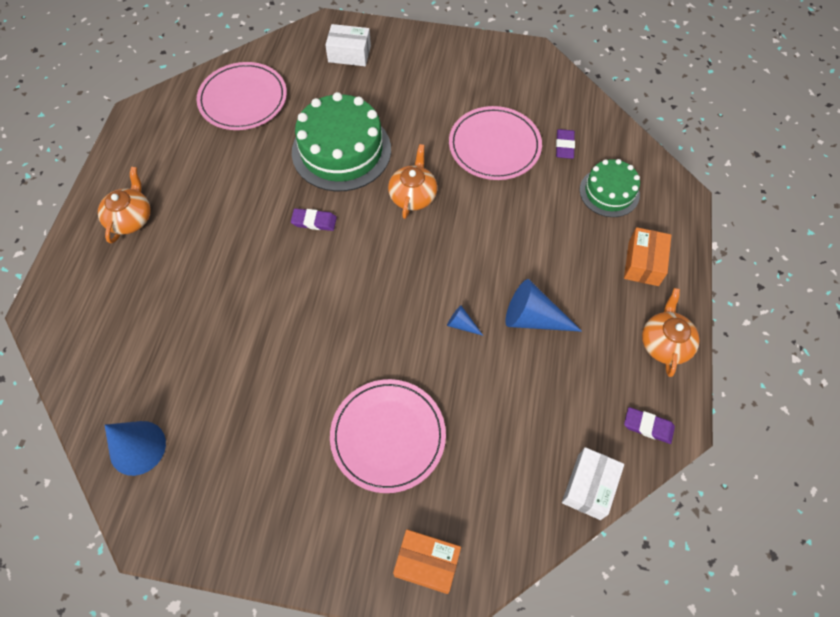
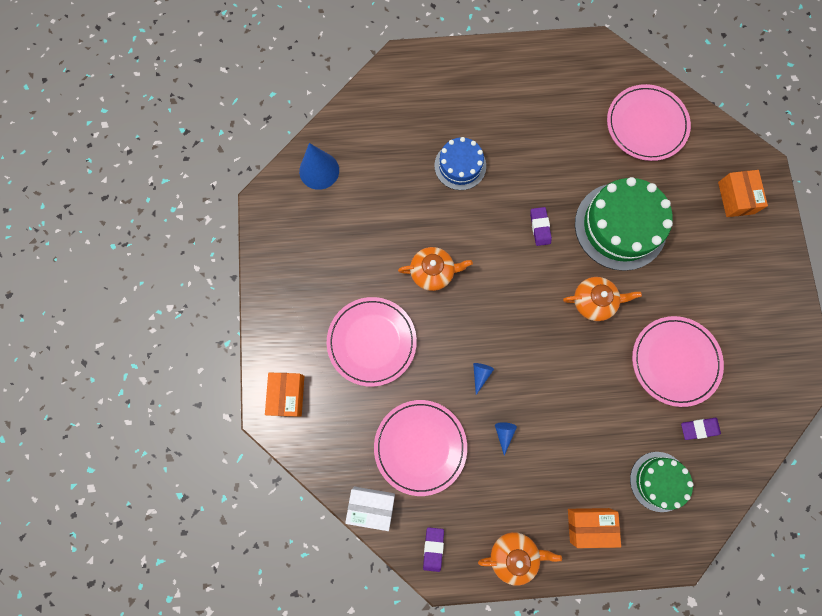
camera: 75 degrees right, 15 degrees up
orange teapot [98,167,151,244] -> orange teapot moved to [398,247,473,291]
white box [325,24,371,66] -> orange box [718,170,768,217]
blue cone [505,279,582,332] -> blue cone [495,422,517,456], size x0.49
none -> pink plate [374,400,467,496]
none -> blue cake [434,137,486,190]

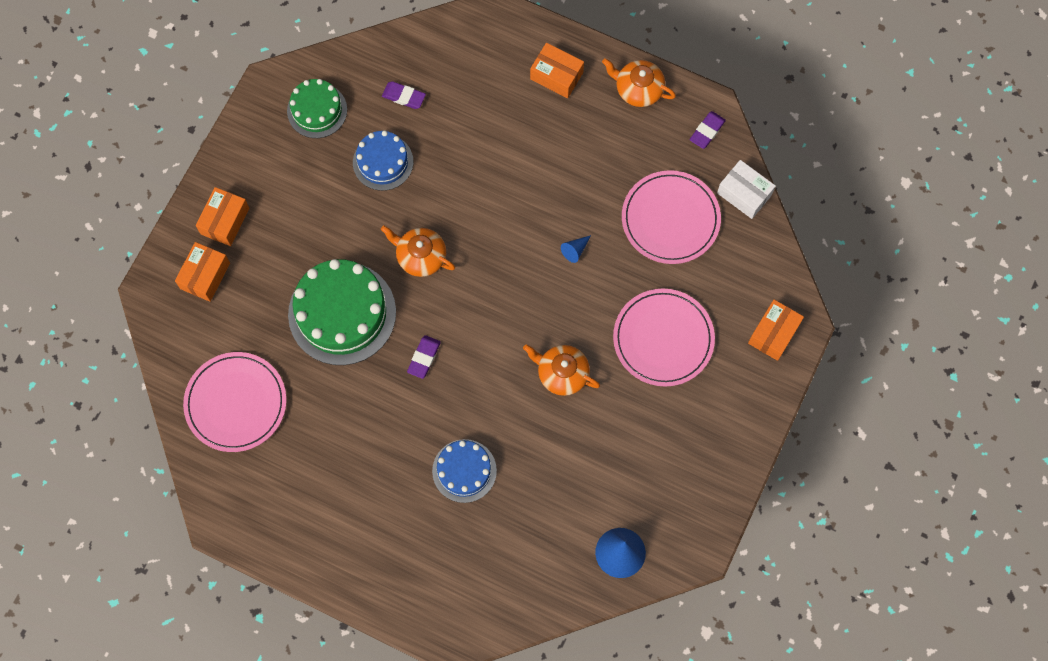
camera: 150 degrees left, 5 degrees down
blue cone [495,422,517,456] -> none
green cake [630,452,693,512] -> green cake moved to [287,79,347,138]
pink plate [632,316,724,407] -> blue cake [353,131,413,191]
none -> orange box [196,187,250,246]

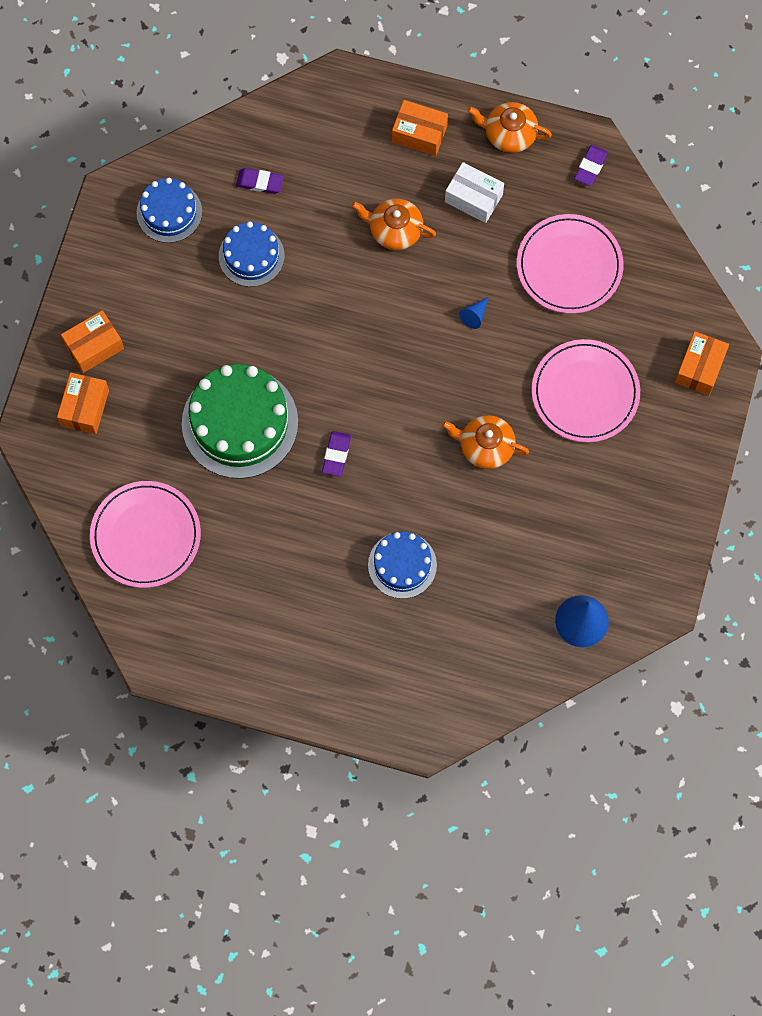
camera: 10 degrees left, 0 degrees up
orange box [196,187,250,246] -> orange box turned 45 degrees clockwise [61,310,124,373]
green cake [287,79,347,138] -> blue cake [137,178,202,243]
orange teapot [381,225,455,277] -> orange teapot moved to [352,198,436,250]
white box [717,160,775,219] -> white box moved to [445,162,504,223]

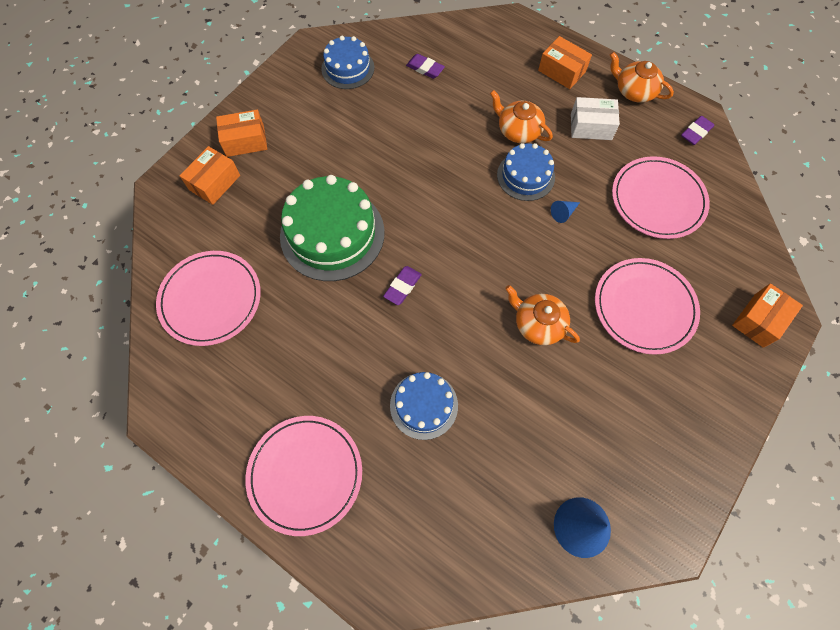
camera: 20 degrees right, 5 degrees down
blue cake [219,221,285,287] -> blue cake moved to [497,143,555,201]
white box [445,162,504,223] -> white box turned 45 degrees counterclockwise [571,97,620,140]
none -> pink plate [245,416,362,536]

